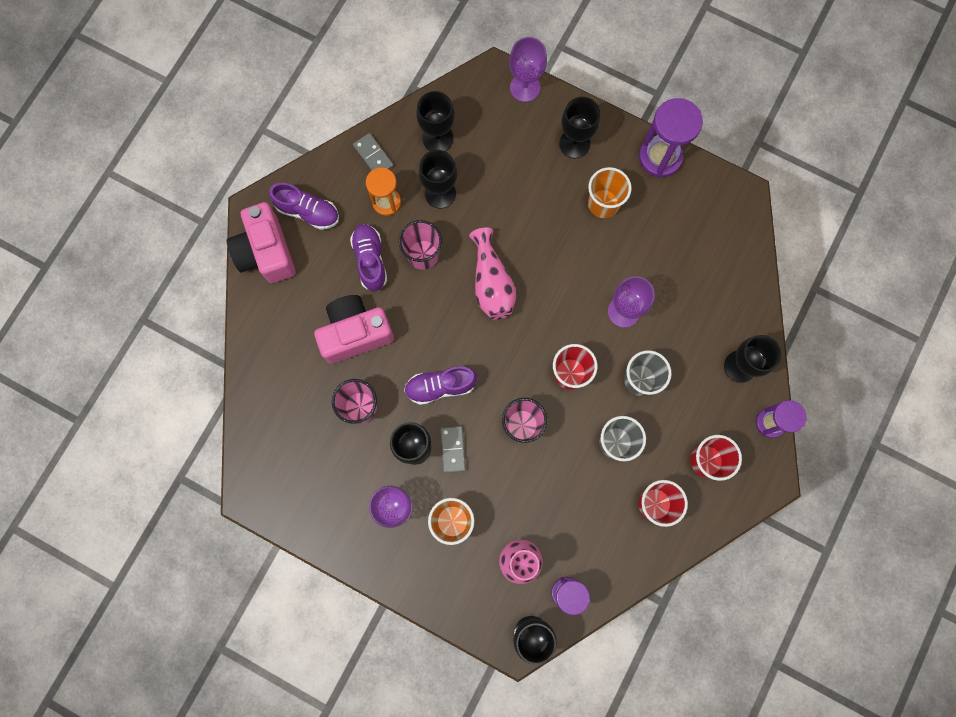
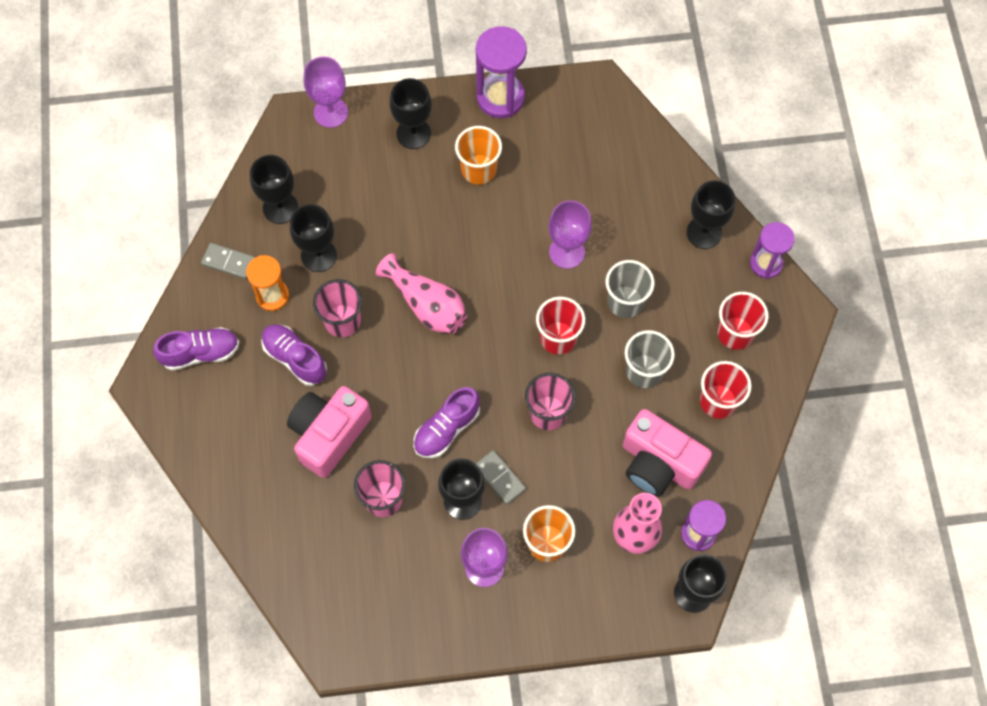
camera: 35 degrees left, 10 degrees down
pink camera [227,202,296,283] -> pink camera moved to [623,409,712,497]

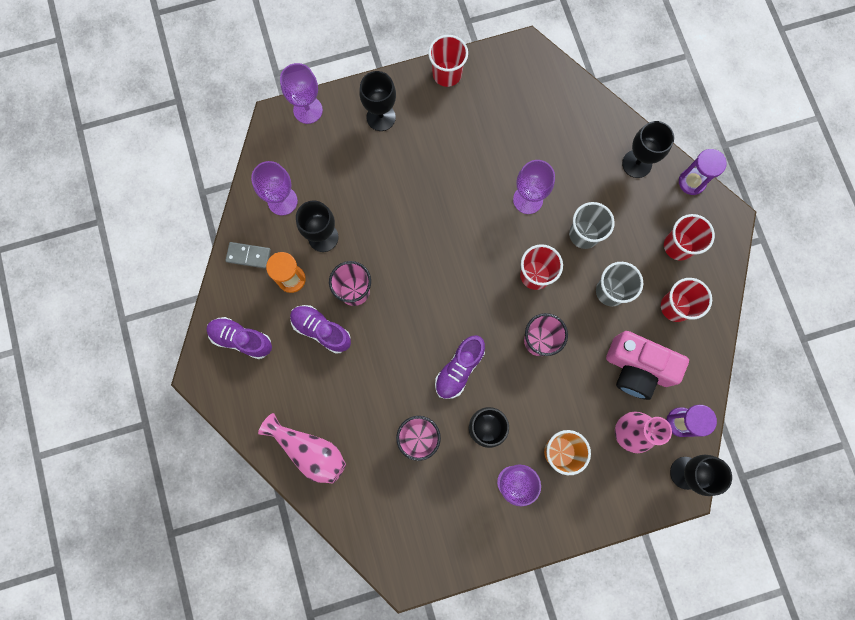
camera: 10 degrees left, 10 degrees up
purple shoe [153,327,239,371] -> purple shoe turned 135 degrees counterclockwise [206,317,272,359]
black goblet [250,155,298,224] -> purple goblet [251,161,298,215]
pink camera [287,386,372,478] -> none
pink vase [376,253,467,334] -> pink vase moved to [258,413,346,483]
orange cup [455,126,502,184] -> none
purple hourglass [476,26,527,118] -> red cup [428,35,468,87]
grey domino [476,450,526,504] -> none

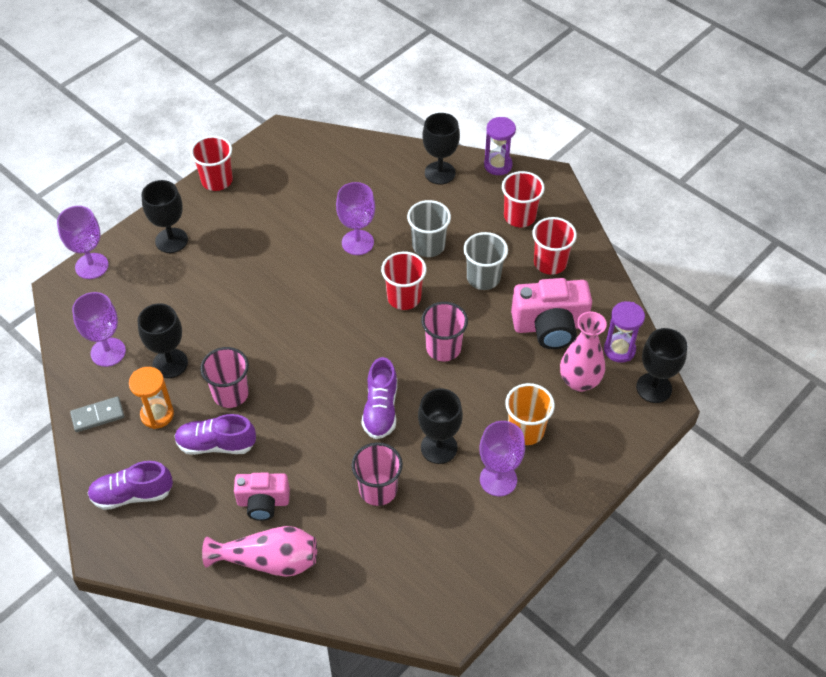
camera: 30 degrees left, 25 degrees down
none -> pink camera [234,473,290,521]

